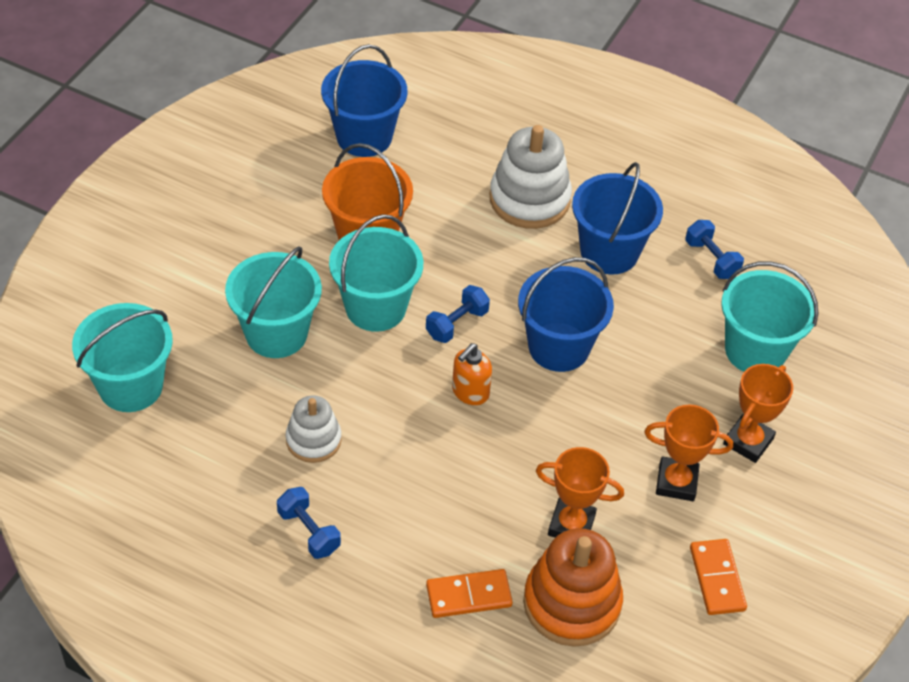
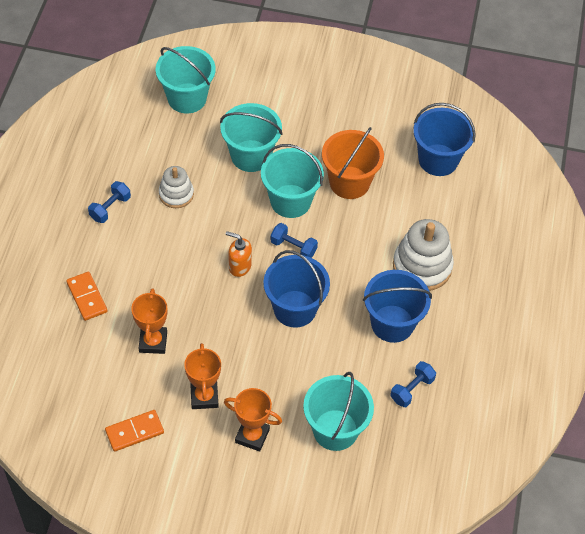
camera: 75 degrees right, 5 degrees up
orange stacking toy [523,528,623,647] -> none

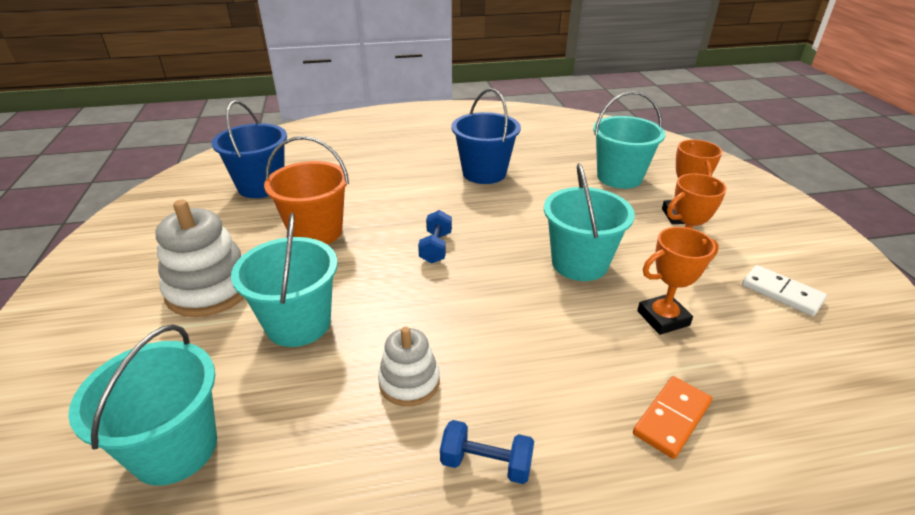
camera: 110 degrees left, 20 degrees down
orange domino [105,410,164,452] -> white domino [742,265,827,316]
orange soap dispenser [226,231,252,277] -> none
turquoise bucket [261,144,324,218] -> turquoise bucket moved to [544,163,635,281]
blue bucket [263,250,330,328] -> none
blue dumbbell [390,361,436,407] -> none
white stacking toy [393,219,454,291] -> white stacking toy moved to [156,200,245,317]

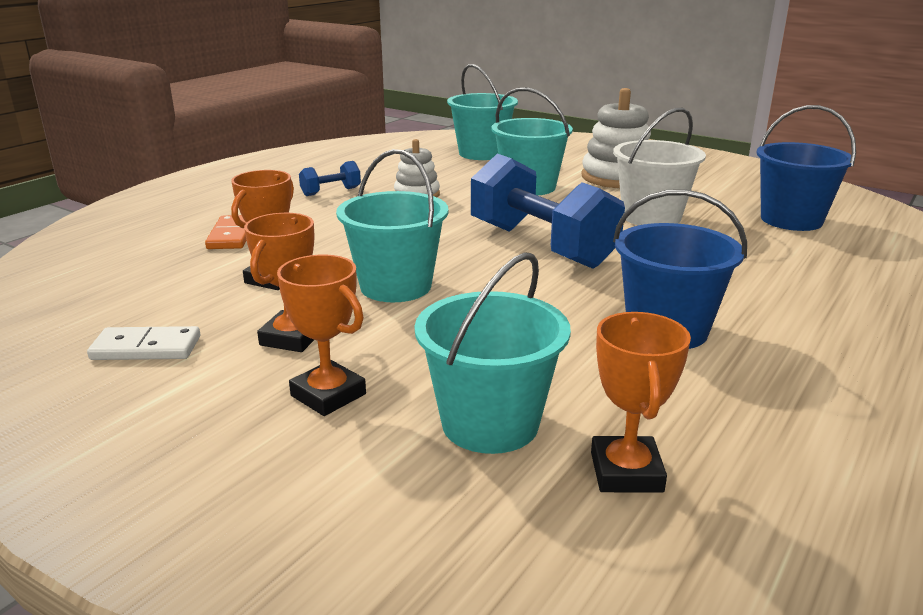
camera: 135 degrees right, 10 degrees down
orange bucket [264,136,349,244] -> white bucket [613,108,706,225]
blue dumbbell [418,210,452,263] -> blue dumbbell [471,154,625,269], size x2.31
none -> orange trophy [591,312,691,493]

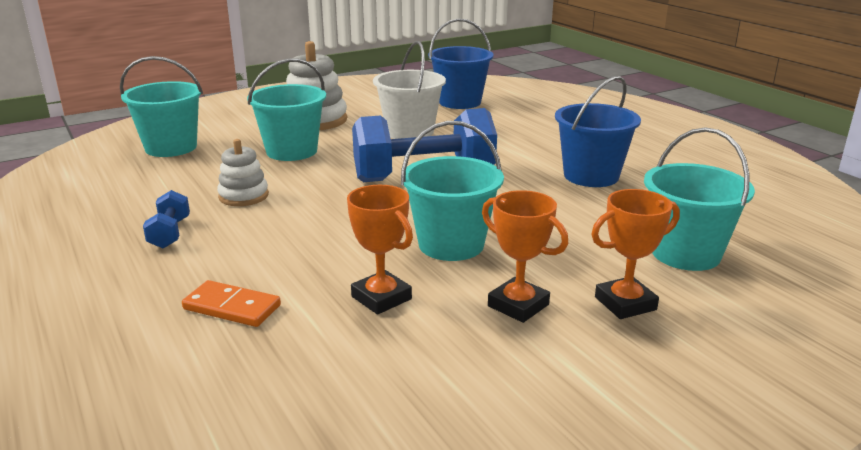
camera: 65 degrees left, 0 degrees up
white domino [87,326,200,360] -> none
orange trophy [591,312,691,493] -> none

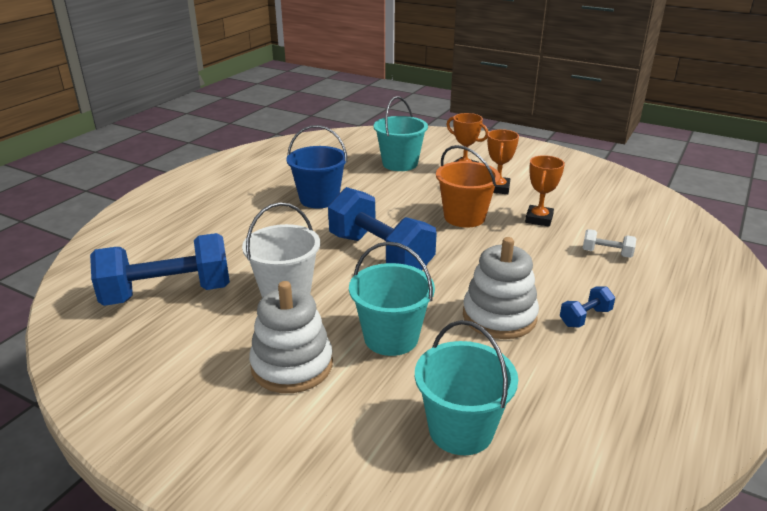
camera: 120 degrees left, 5 degrees up
orange domino [182,280,281,327] -> white dumbbell [583,229,637,258]
white stacking toy [217,139,269,206] -> white stacking toy [463,237,539,339], size x1.66
turquoise bucket [401,121,504,261] -> orange bucket [436,145,500,228]
blue bucket [428,19,493,109] -> blue dumbbell [90,233,230,306]

